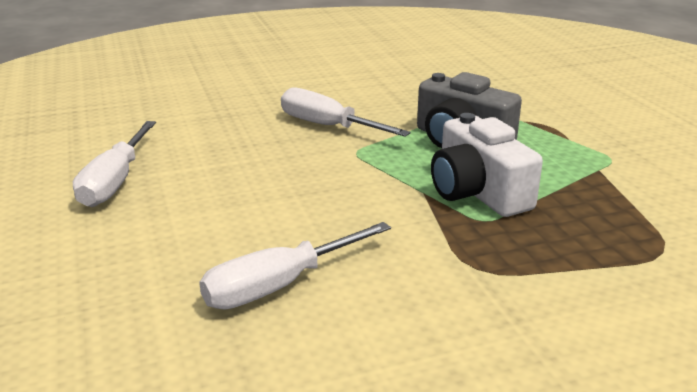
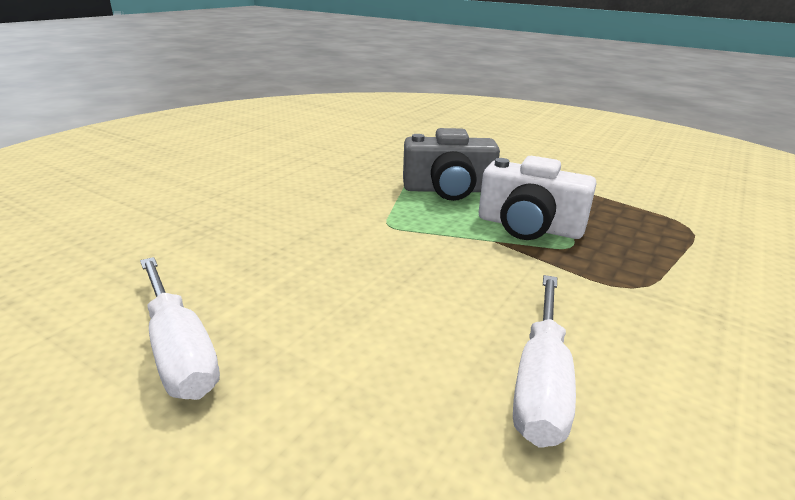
camera: 40 degrees left, 0 degrees up
white screwdriver [281,87,411,137] -> none

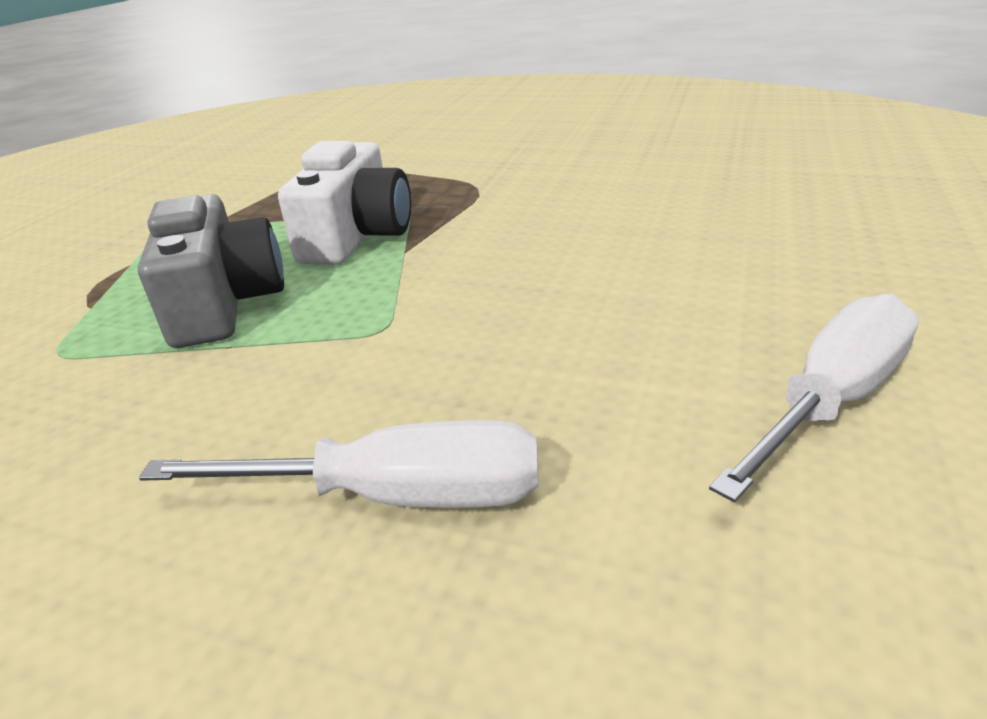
camera: 100 degrees left, 5 degrees up
white screwdriver [513,275,576,448] -> white screwdriver moved to [139,420,538,508]

